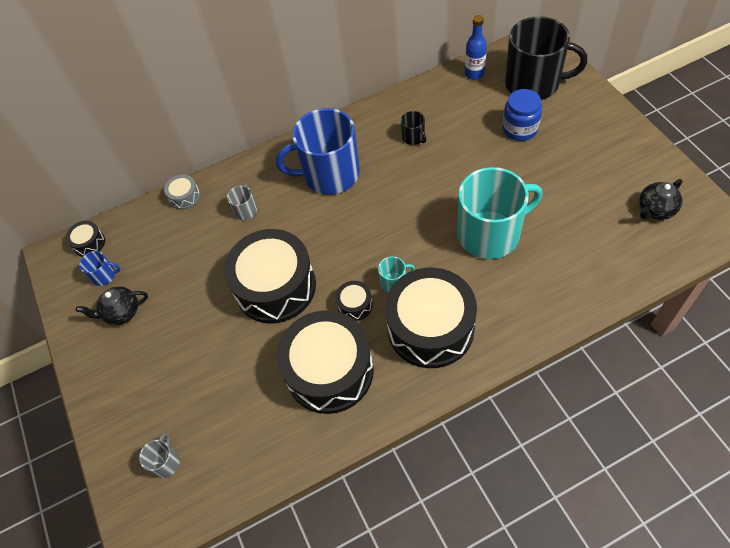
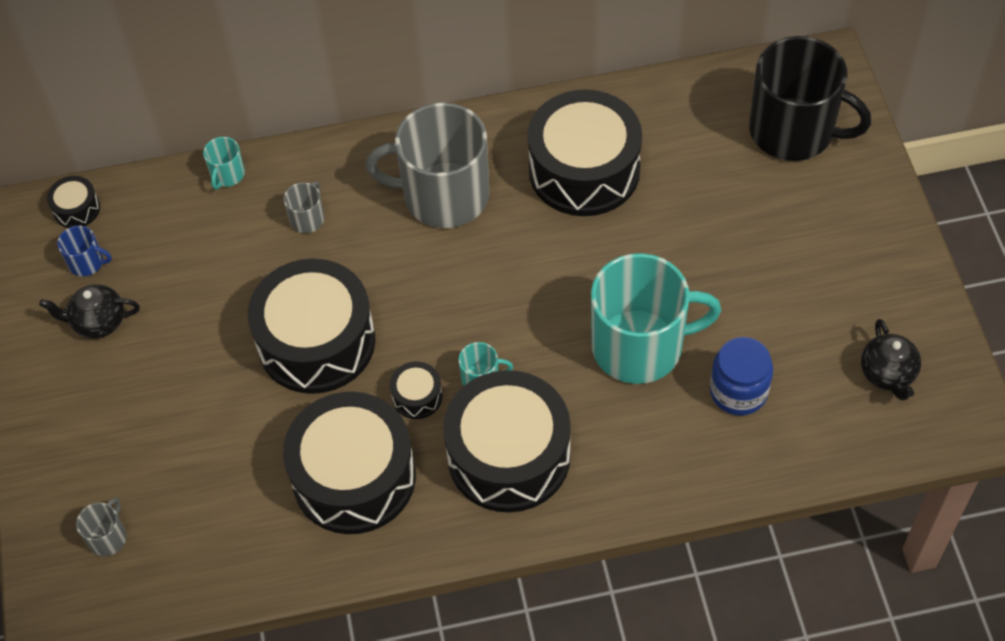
camera: 10 degrees right, 0 degrees up
grey drum [164,175,200,210] -> turquoise mug [203,137,245,189]
blue mug [276,108,360,195] -> grey mug [366,102,489,228]
black mug [401,111,426,145] -> black drum [528,89,642,216]
blue bottle [465,15,487,80] -> none
blue jar [503,89,542,141] -> blue jar moved to [710,337,773,416]
black teapot [639,179,682,220] -> black teapot turned 75 degrees counterclockwise [861,319,921,401]

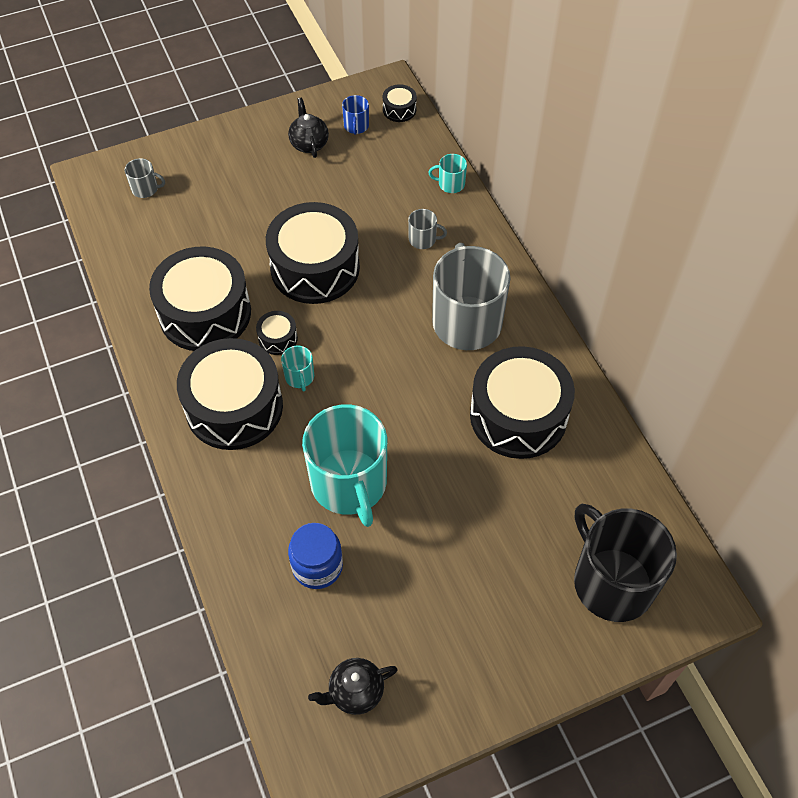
camera: 75 degrees right, 0 degrees up
black mug [749,36,871,161] -> black mug turned 135 degrees clockwise [574,504,677,622]

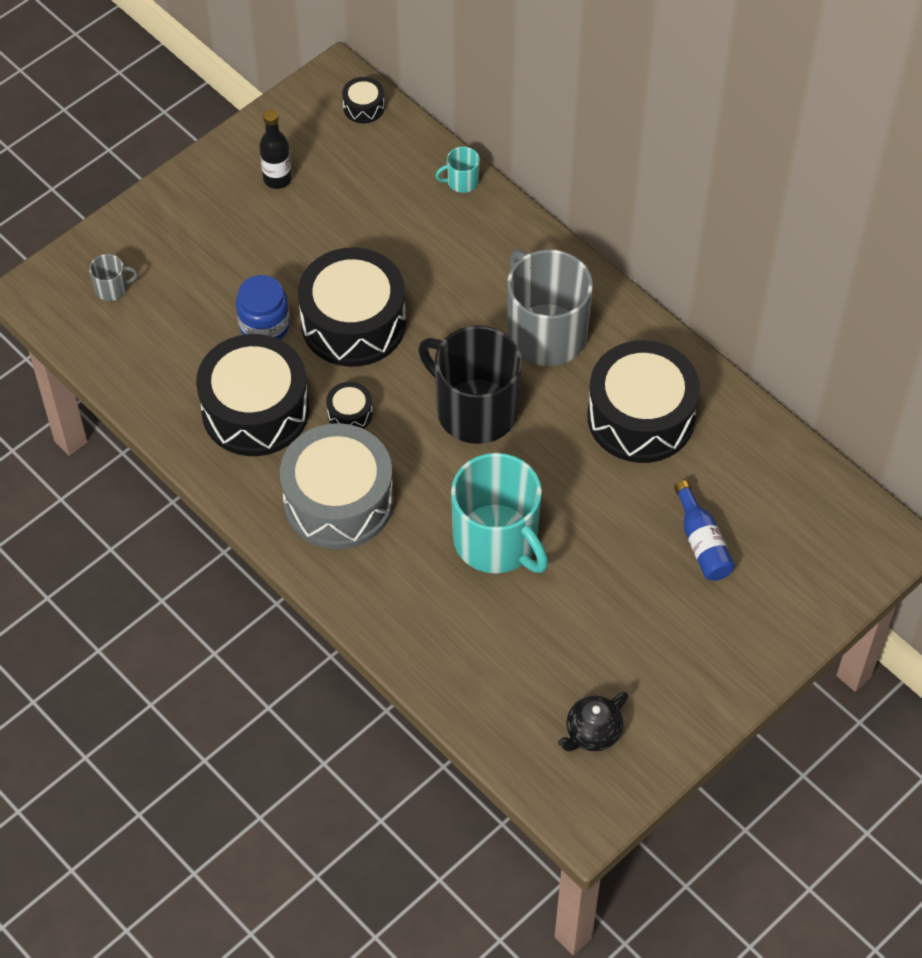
camera: 20 degrees left, 0 degrees up
black drum [177,338,283,450] -> grey drum [280,423,394,549]
turquoise mug [281,345,314,391] -> none
black teapot [288,98,329,158] -> black bottle [259,109,292,189]
blue jar [288,523,343,589] -> blue jar moved to [236,275,290,340]
blue mug [342,95,369,135] -> none
grey mug [408,209,447,249] -> none
black mug [574,504,677,622] -> black mug moved to [418,326,522,444]
none -> blue bottle [674,480,735,581]

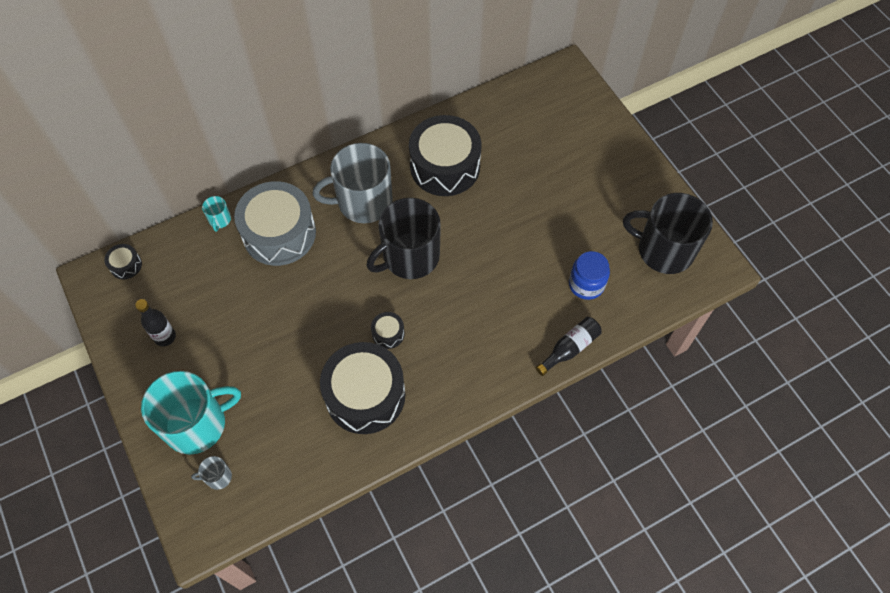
camera: 75 degrees left, 5 degrees up
grey mug [90,254,138,301] -> grey mug turned 105 degrees counterclockwise [191,456,232,490]
blue jar [236,275,290,340] -> blue jar moved to [569,251,610,300]
grey drum [280,423,394,549] -> grey drum moved to [234,181,316,266]
black drum [298,247,406,367] -> none
turquoise mug [451,453,548,573] -> turquoise mug moved to [141,371,241,455]
black teapot [558,692,628,751] -> black mug [623,193,713,274]
blue bottle [674,480,735,581] -> none
none -> black bottle [536,317,602,376]

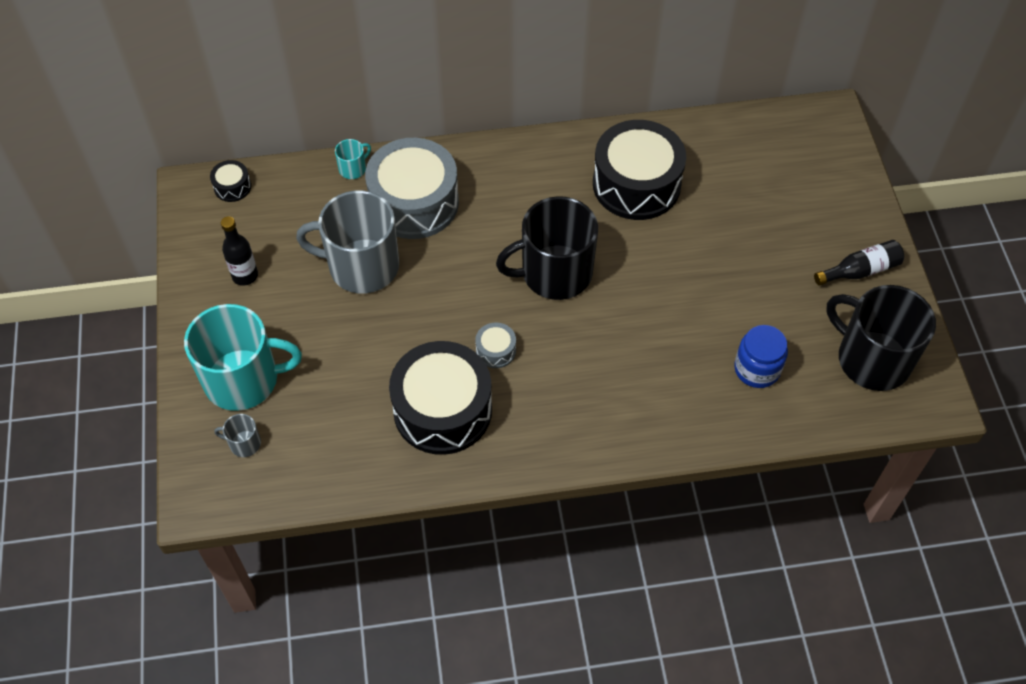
camera: 20 degrees right, 5 degrees down
turquoise mug [202,196,231,232] -> turquoise mug turned 150 degrees counterclockwise [335,139,371,179]
grey mug [313,143,393,223] -> grey mug moved to [296,190,399,294]
black drum [371,312,405,349] -> grey drum [475,322,516,368]
black bottle [536,317,602,376] -> black bottle moved to [814,240,904,286]

